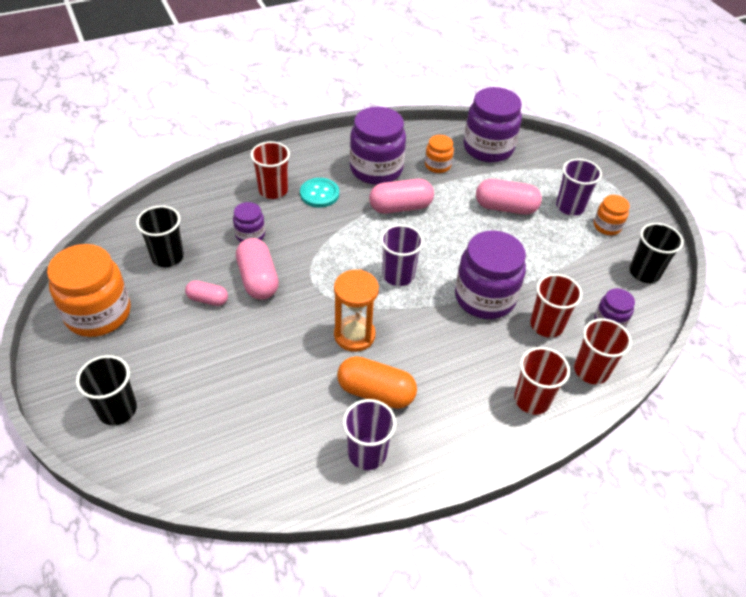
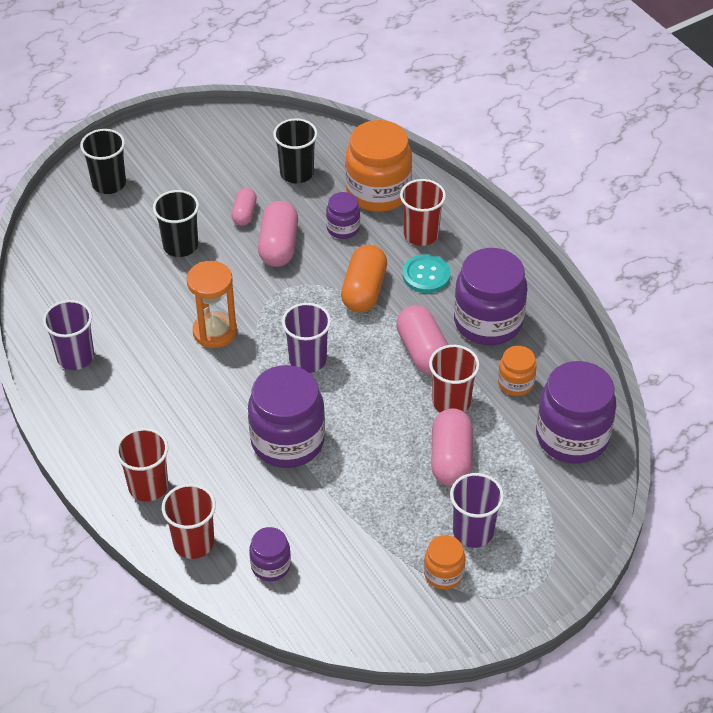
camera: 85 degrees right, 0 degrees up
orange jar [47,244,131,337] -> orange jar moved to [346,120,412,212]
pink capsule [236,238,279,300] -> pink capsule turned 60 degrees counterclockwise [258,201,298,267]
orange capsule [337,356,417,409] -> orange capsule moved to [341,245,387,312]
red cup [530,274,582,338] -> red cup moved to [429,345,480,412]
black cup [629,223,684,283] -> black cup moved to [153,190,199,257]

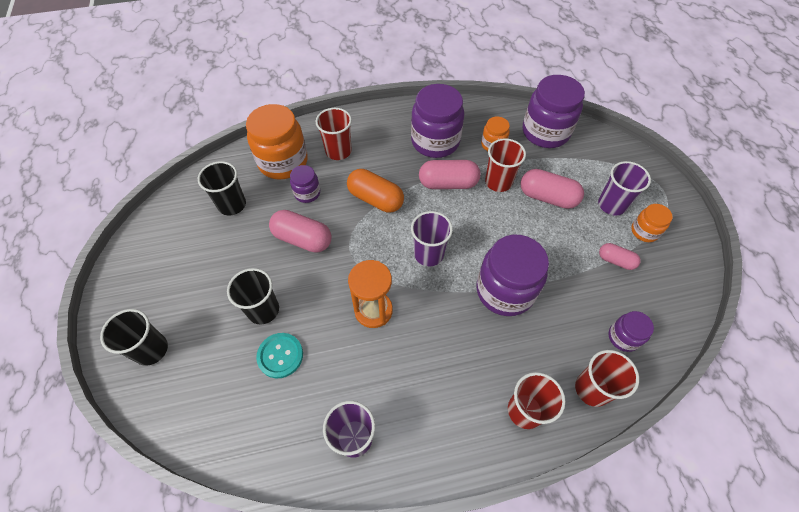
camera: 70 degrees left, 10 degrees up
pink capsule [232,188,257,226] -> pink capsule moved to [599,243,641,270]
turquoise button [403,254,451,293] -> turquoise button moved to [256,333,303,379]

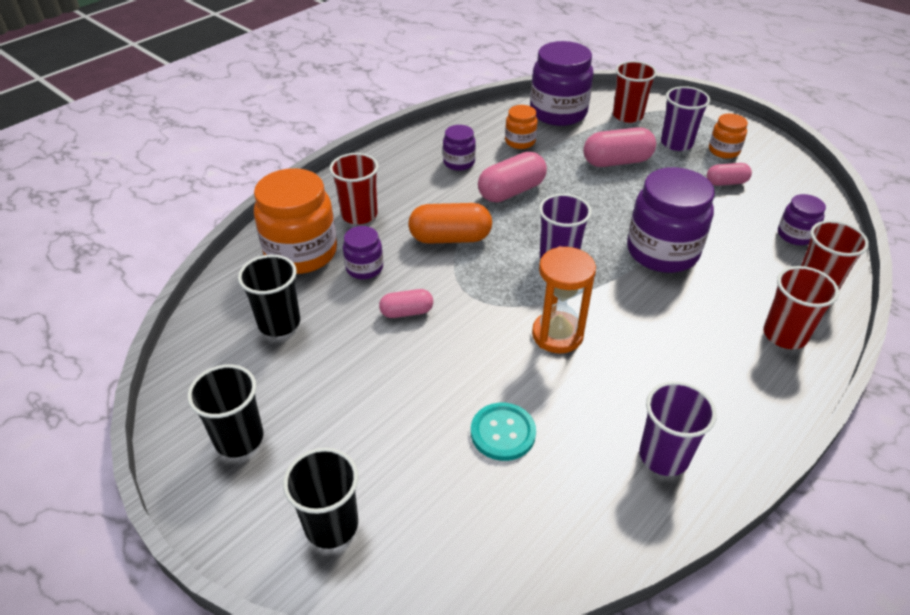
camera: 35 degrees left, 15 degrees down
black cup [227,268,279,324] -> black cup moved to [187,365,263,457]
pink capsule [269,210,331,253] -> pink capsule [379,289,433,318], size x0.59
purple jar [411,84,464,158] -> purple jar [443,125,476,171], size x0.51
red cup [485,138,526,192] -> red cup moved to [613,61,657,123]

